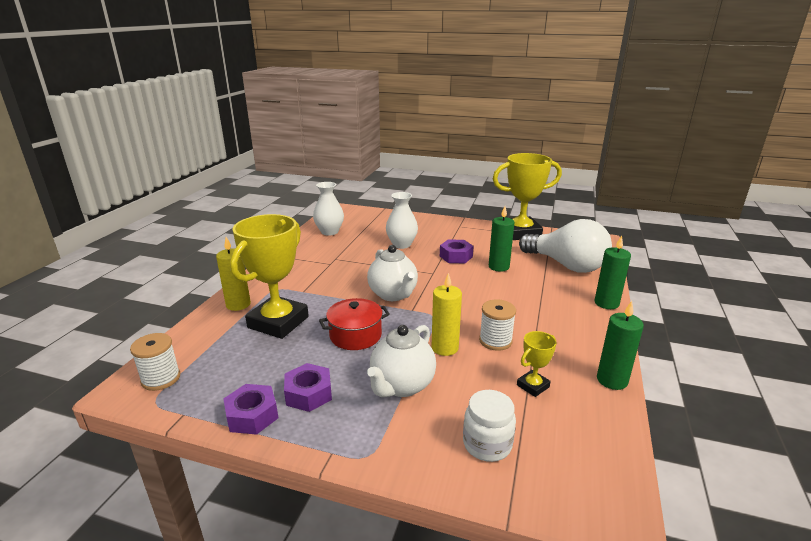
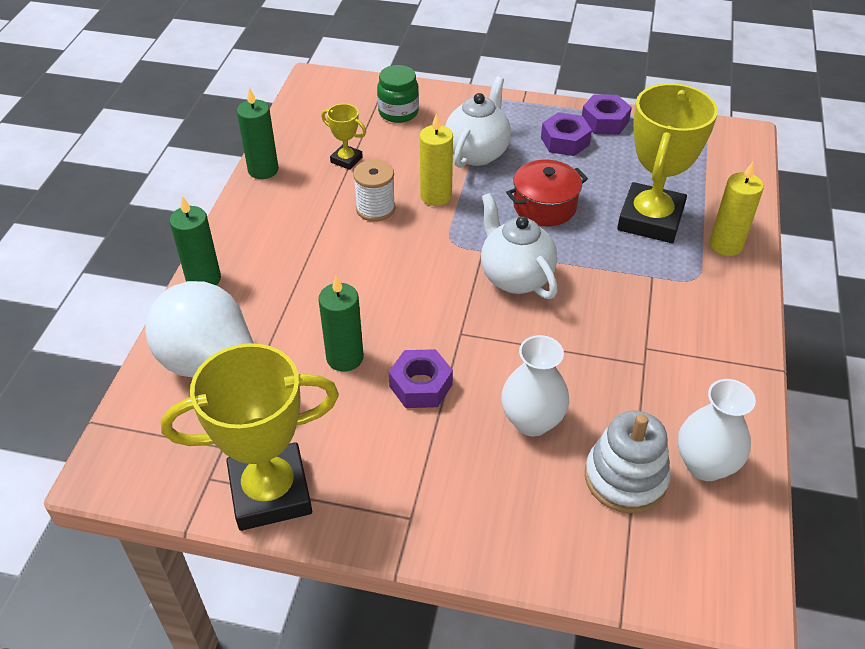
camera: 175 degrees right, 20 degrees up
white spool [130,333,180,391] -> none
white jar [463,390,516,462] -> green jar [377,65,419,123]
yellow trophy [517,331,557,397] -> yellow trophy turned 75 degrees clockwise [321,104,366,170]
none -> white stacking toy [585,411,671,513]

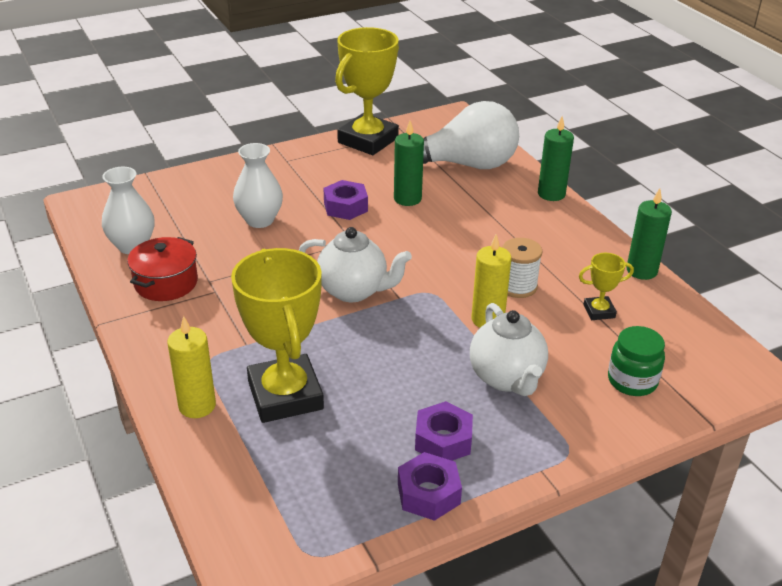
camera: 140 degrees right, 10 degrees down
red pot [506,160,588,226] -> red pot moved to [127,237,198,301]
white stacking toy [585,411,671,513] -> none

